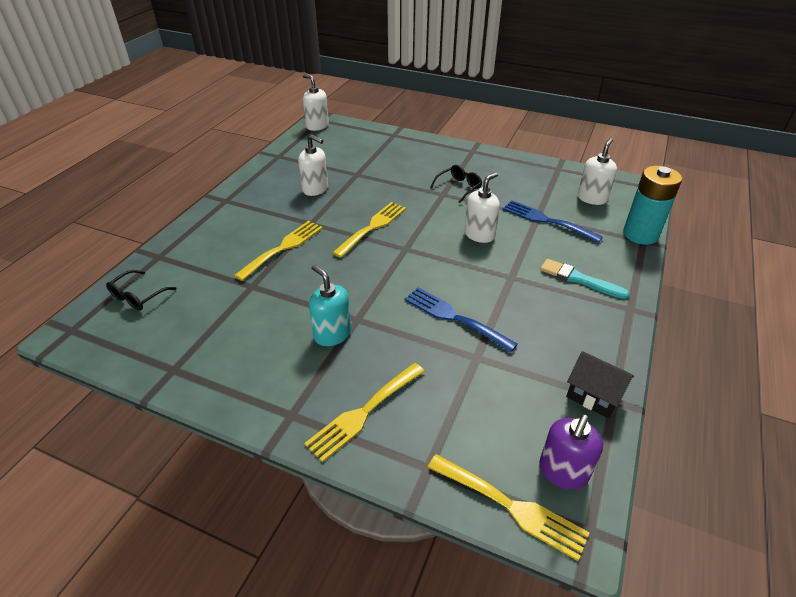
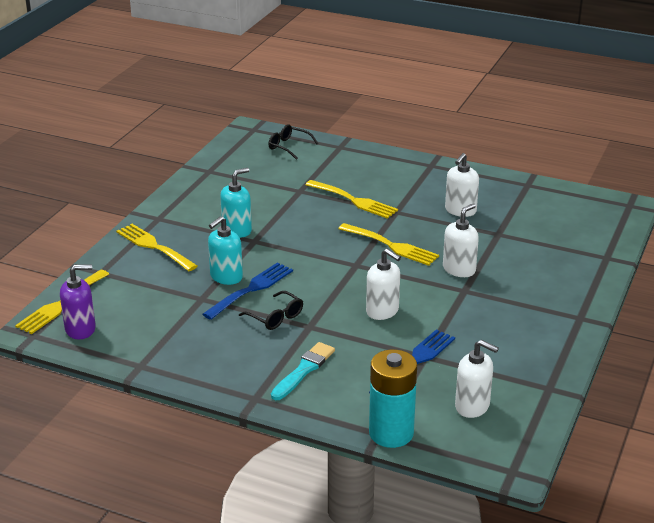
camera: 90 degrees right, 10 degrees down
white soap dispenser [303,74,329,131] -> white soap dispenser moved to [443,203,479,277]
black glasses [430,165,482,203] -> black glasses moved to [239,291,303,330]
purple soap dispenser [539,414,603,490] -> purple soap dispenser turned 135 degrees clockwise [60,264,96,339]
black house [566,351,634,419] -> none
none -> turquoise soap dispenser [208,216,243,285]

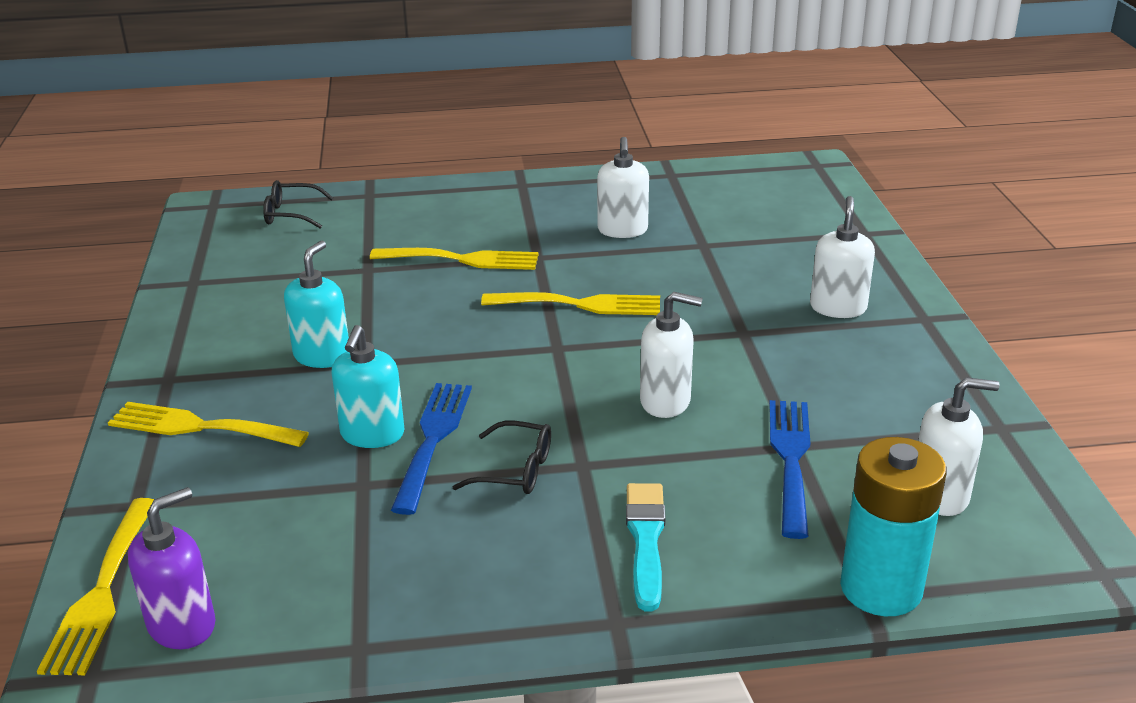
camera: 30 degrees left, 0 degrees up
white soap dispenser [443,203,479,277] -> white soap dispenser moved to [810,196,875,318]

